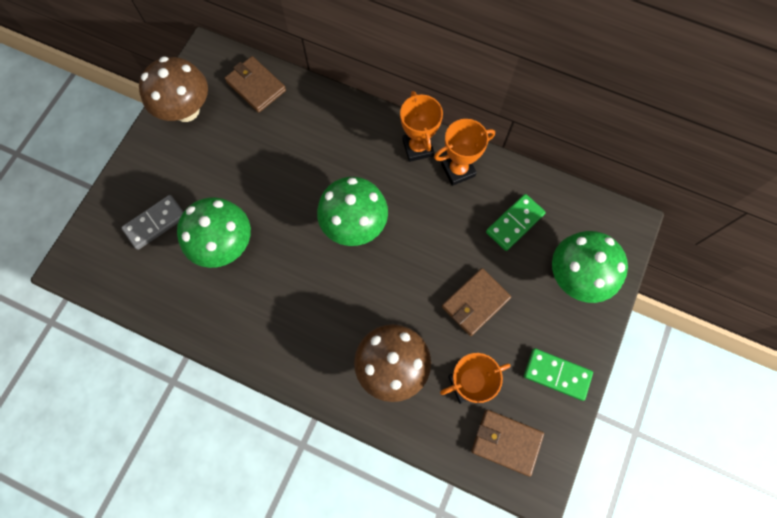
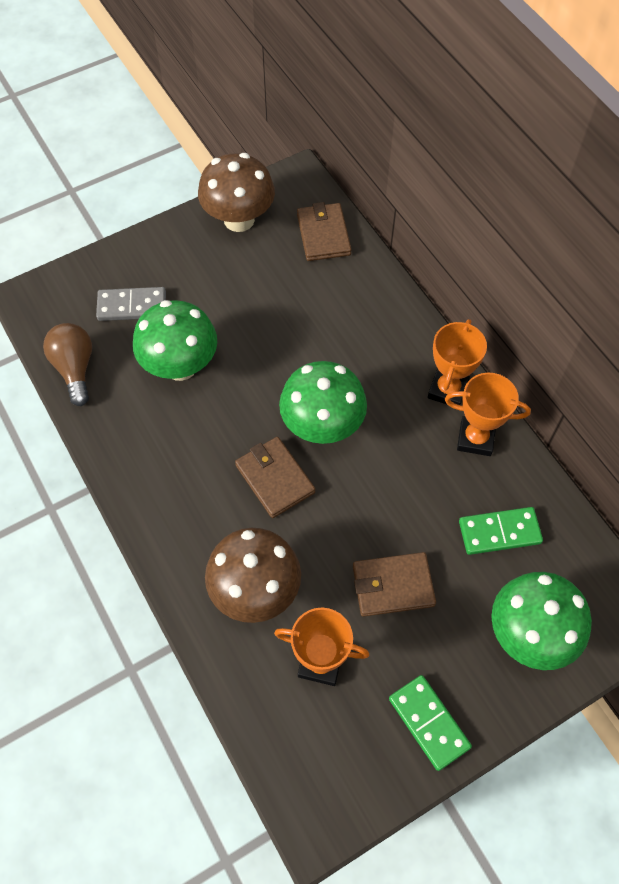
camera: 35 degrees right, 10 degrees down
brown wallet [471,410,544,477] -> brown wallet moved to [235,437,315,518]
none -> brown light bulb [43,323,92,406]

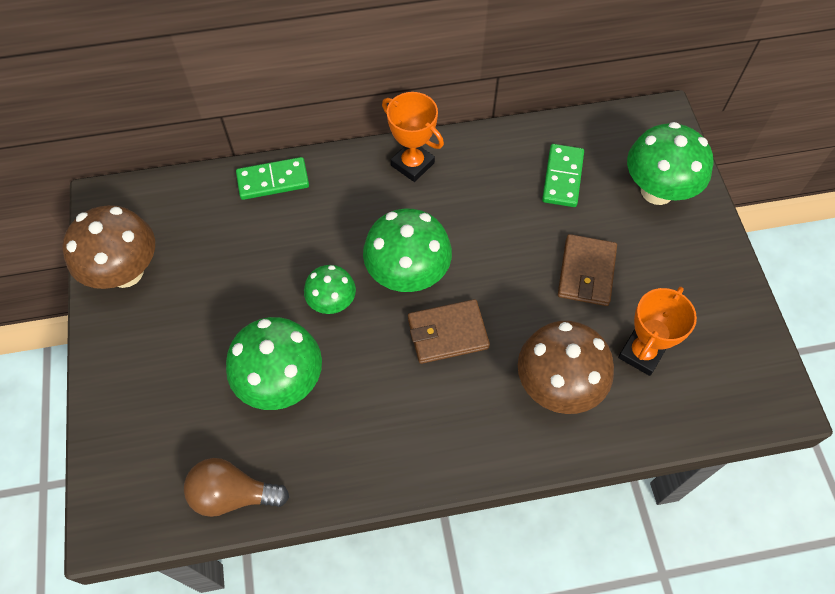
camera: 70 degrees left, 0 degrees up
grey domino [96,287,166,321] -> none
brown wallet [297,202,352,261] -> none
green domino [389,675,472,771] -> green domino moved to [236,157,309,200]
orange trophy [445,373,531,456] -> none
none -> green mushroom [304,265,356,314]

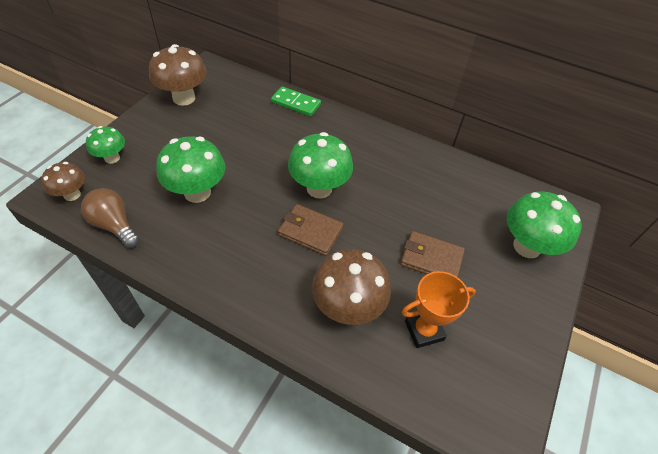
camera: 35 degrees right, 10 degrees down
green mushroom [304,265,356,314] -> green mushroom moved to [86,126,125,164]
orange trophy [382,92,444,182] -> none
green domino [542,144,584,207] -> none
brown wallet [558,234,617,306] -> brown wallet turned 60 degrees clockwise [400,231,465,277]
none -> brown mushroom [41,162,85,201]

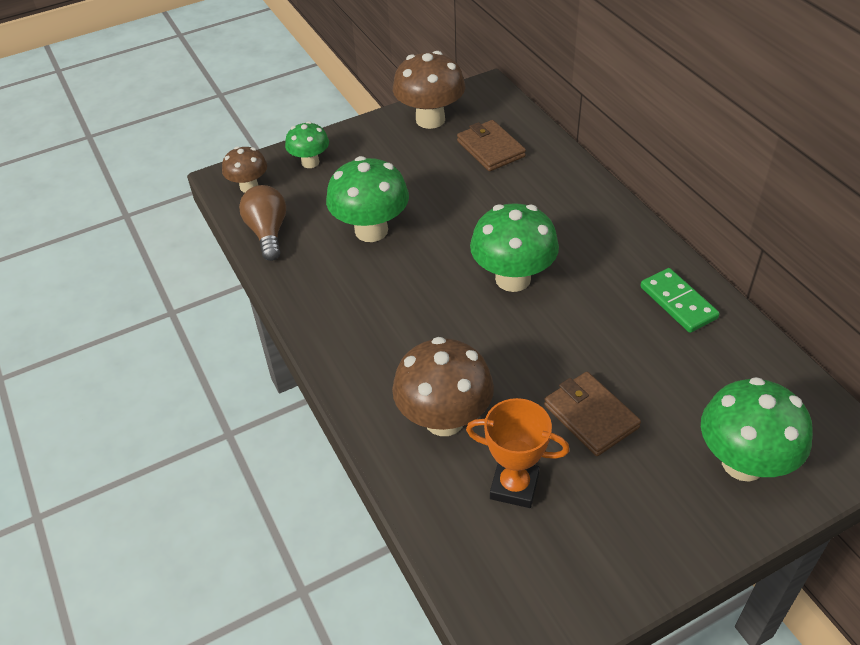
camera: 40 degrees right, 5 degrees down
green domino [271,86,321,116] -> green domino moved to [640,268,720,333]
brown wallet [278,204,344,256] -> brown wallet moved to [457,120,526,171]

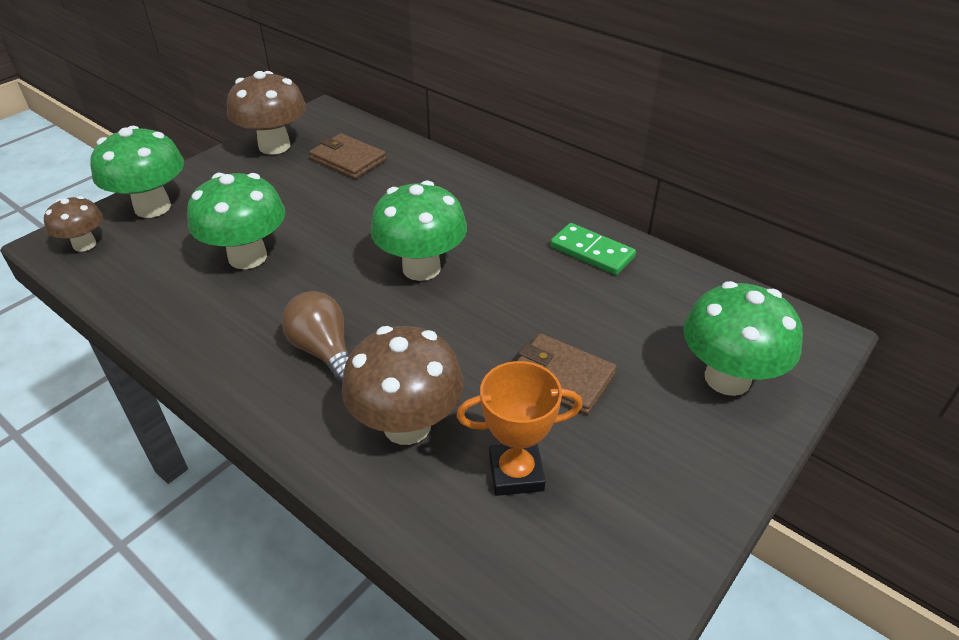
camera: 25 degrees left, 5 degrees down
brown light bulb [239,185,286,261] -> brown light bulb moved to [282,291,349,385]
green mushroom [285,121,329,168] -> green mushroom [90,126,184,218], size x1.71

